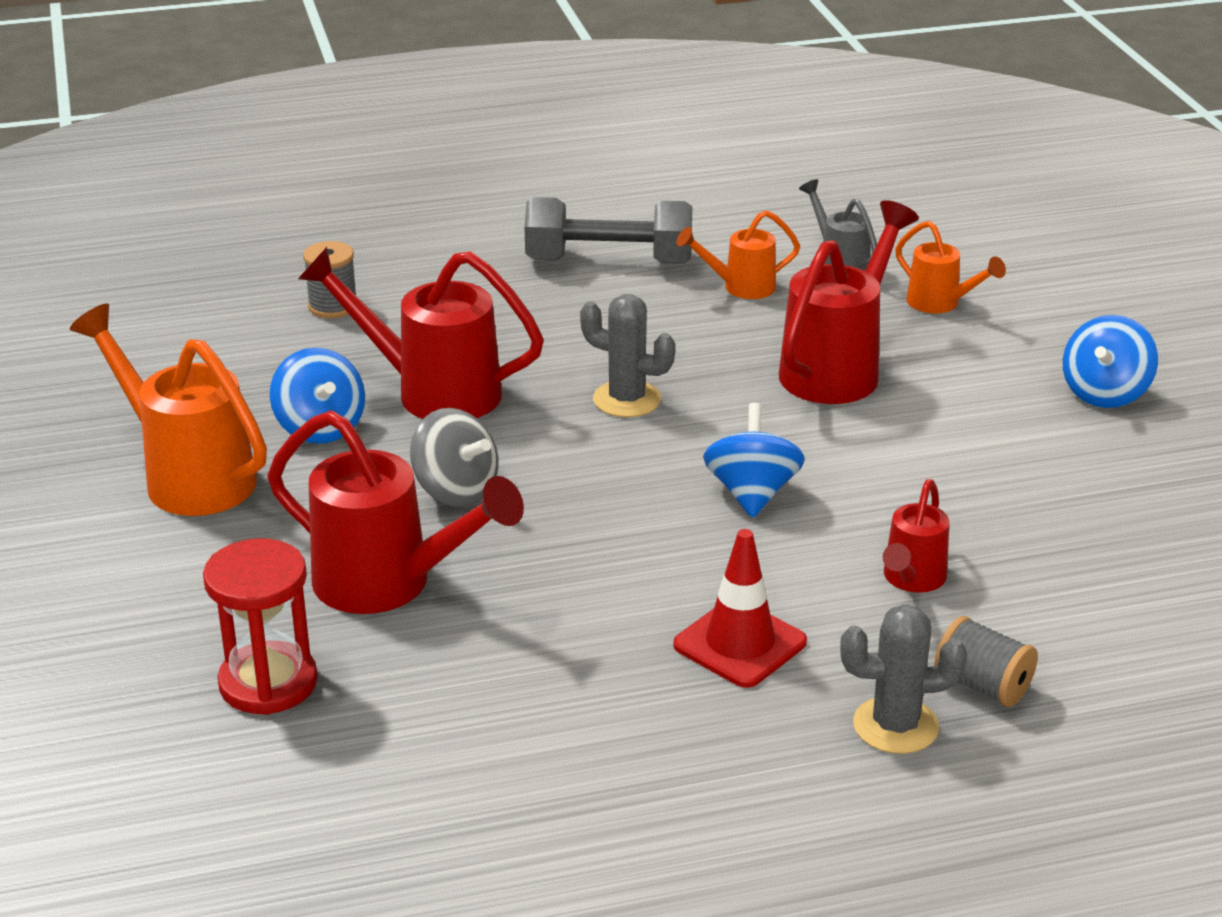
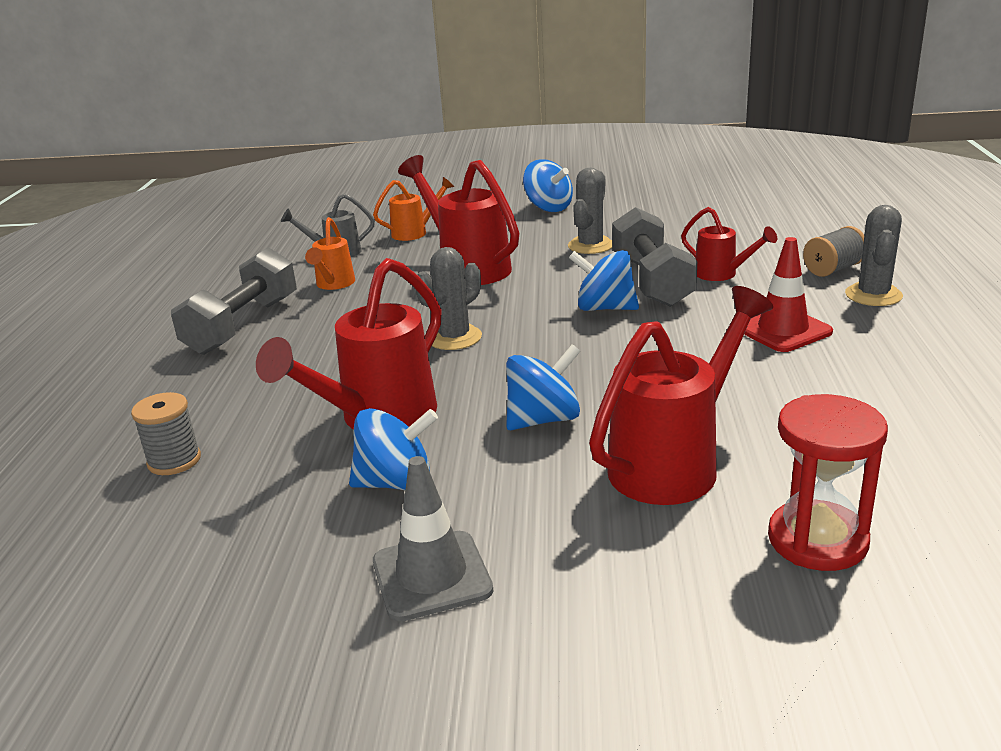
camera: 70 degrees left, 5 degrees down
orange watering can [70,304,267,516] -> grey traffic cone [373,456,493,622]
grey spinning top [410,408,499,507] -> blue spinning top [506,344,580,430]
none -> grey cactus [568,168,612,254]
none -> grey dumbbell [612,207,697,307]

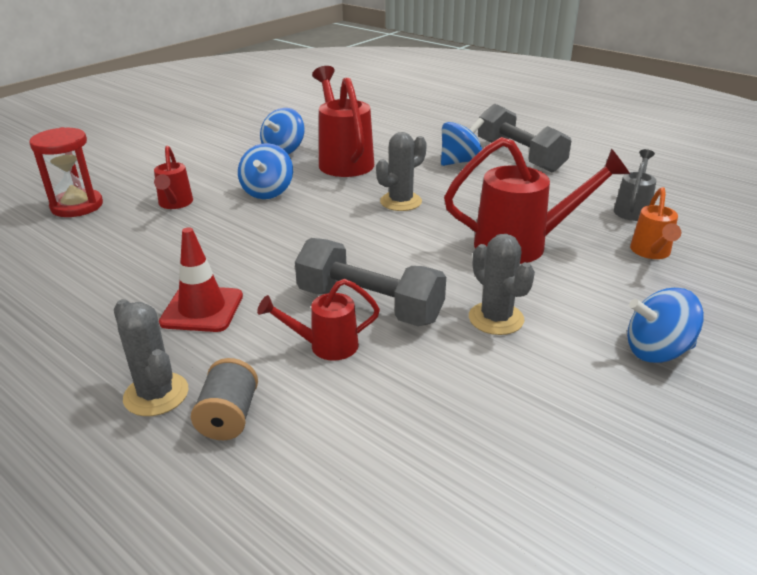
camera: 125 degrees right, 5 degrees up
grey spool [131,392,201,475] -> none
orange watering can [305,217,355,290] -> none
grey traffic cone [373,456,493,622] -> none
grey cactus [416,247,482,350] -> grey cactus turned 60 degrees clockwise [376,132,427,211]
blue spinning top [569,250,639,311] -> blue spinning top moved to [441,118,484,166]
red watering can [589,286,773,505] -> red watering can [154,146,193,209], size x0.55

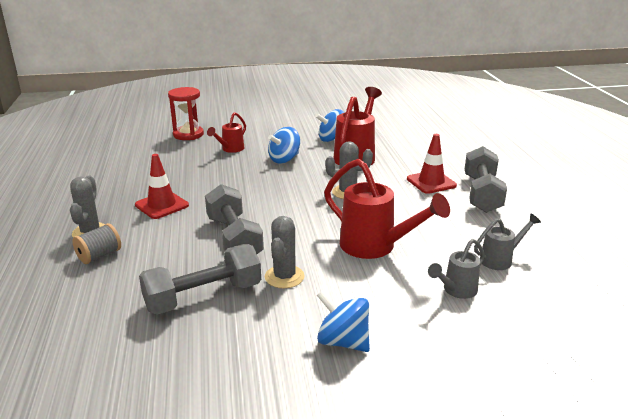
camera: 40 degrees right, 5 degrees down
red watering can [257,279,380,361] -> none
blue spinning top [441,118,484,166] -> red traffic cone [407,134,457,194]
orange watering can [630,187,681,259] -> grey watering can [428,239,485,299]
none -> grey dumbbell [139,244,261,315]

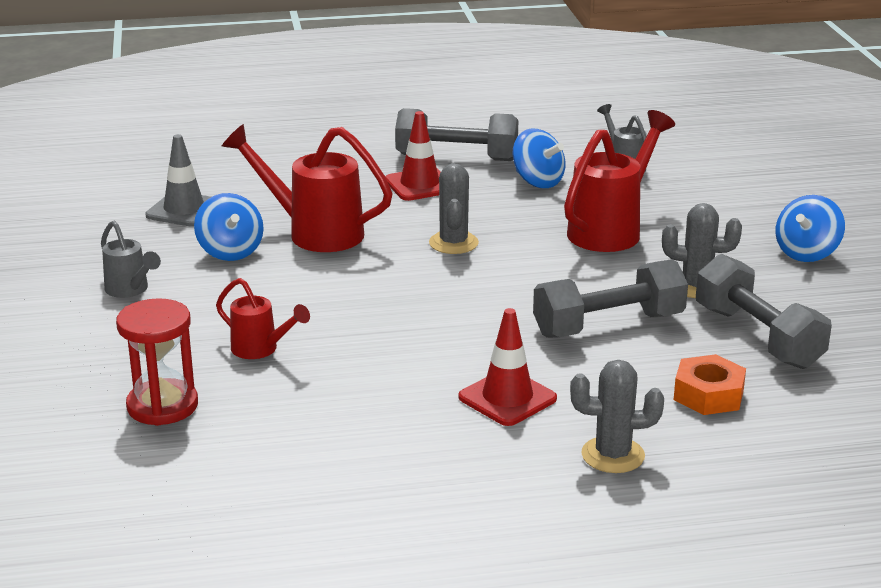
camera: 90 degrees left, 0 degrees up
grey spool [72,223,121,264] -> none
blue spinning top [268,127,300,163] -> blue spinning top moved to [513,128,565,188]
grey watering can [428,239,485,299] -> grey watering can moved to [101,221,161,298]
none -> grey traffic cone [145,134,211,227]
none -> orange nut [674,354,746,415]

